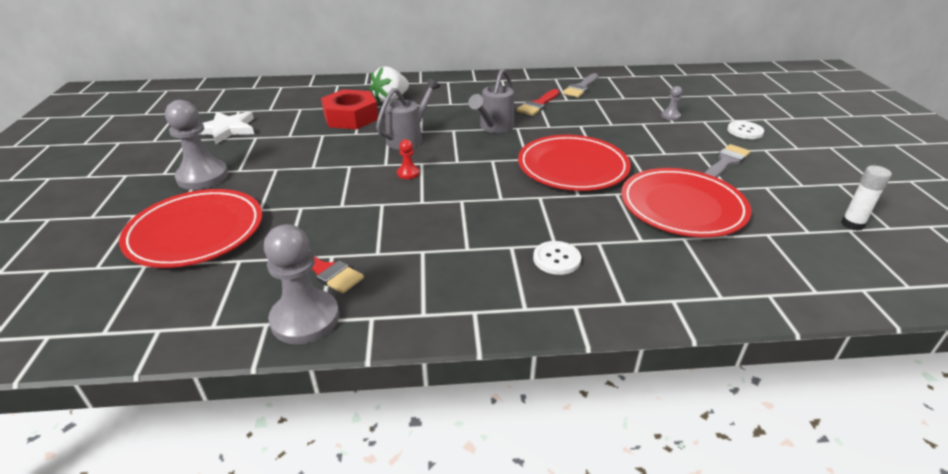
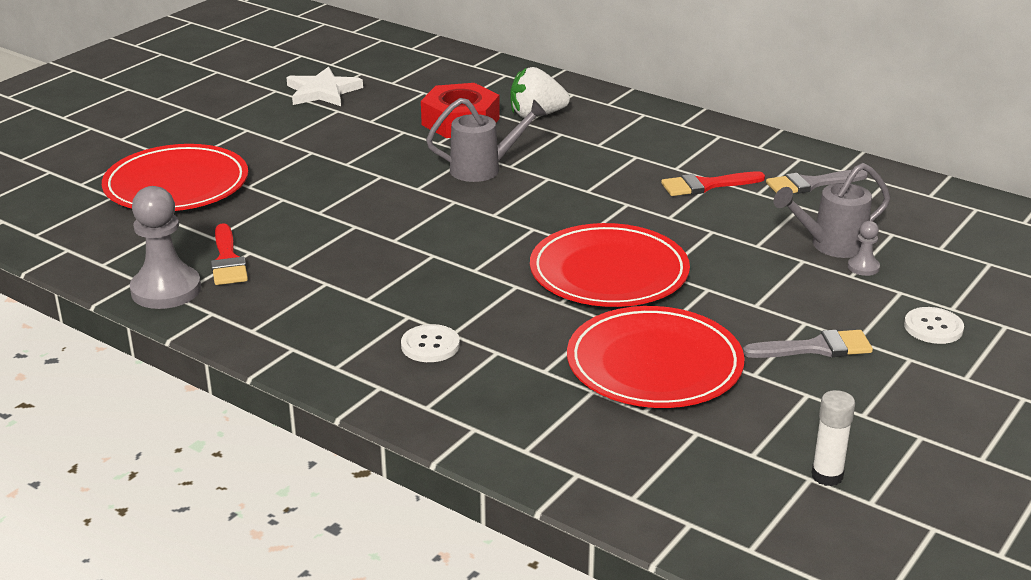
camera: 40 degrees right, 5 degrees down
grey pawn [165,100,228,190] -> none
red pawn [397,139,419,179] -> none
grey watering can [468,68,514,133] -> grey watering can moved to [773,163,890,258]

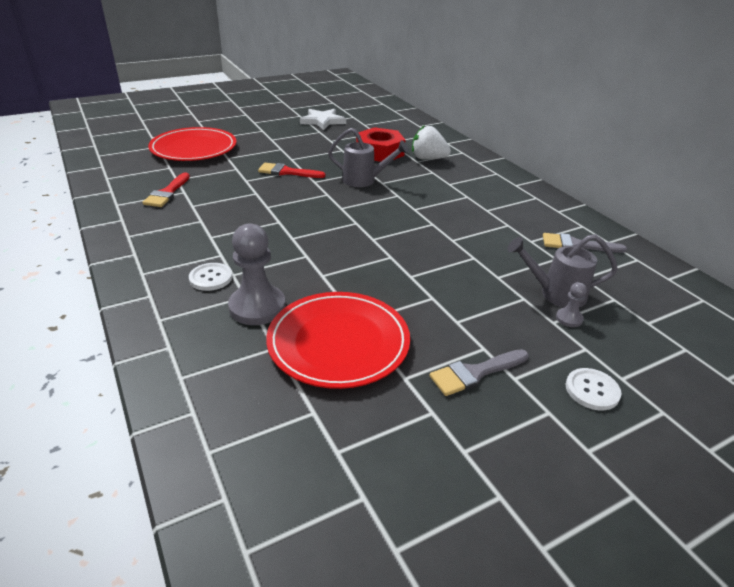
camera: 25 degrees right, 5 degrees up
grey pawn [130,186,201,309] -> grey pawn moved to [228,224,286,325]
red plate [530,223,690,307] -> none
red brush [661,172,765,196] -> red brush moved to [258,163,325,178]
grey brush [743,330,873,358] -> grey brush turned 135 degrees clockwise [429,349,528,396]
white glue stick [812,390,855,486] -> none

